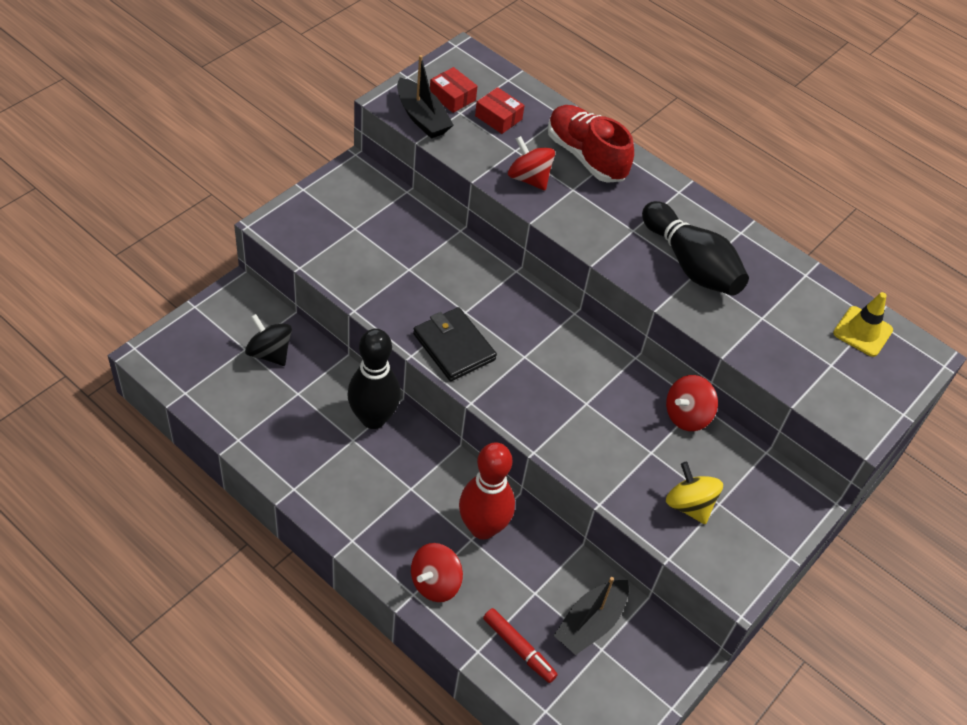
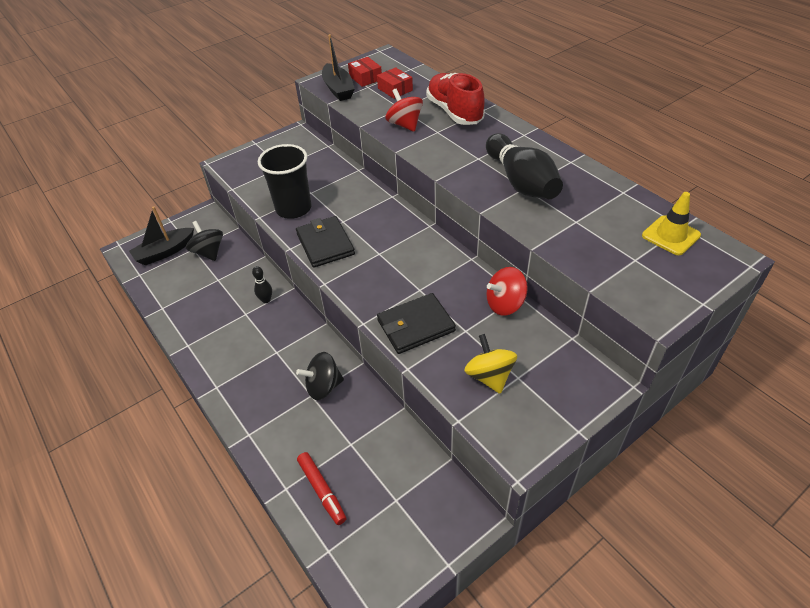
camera: 20 degrees right, 5 degrees down
black bowling pin [347,328,401,429] -> black bowling pin [252,266,272,303], size x0.43
red spinning top [411,543,463,602] -> none
red bowling pin [459,442,515,540] -> black spinning top [296,352,344,400]
black boat [554,577,629,655] -> black boat moved to [129,207,194,265]
none -> black cup [258,144,312,219]
none -> black wallet [377,293,456,354]

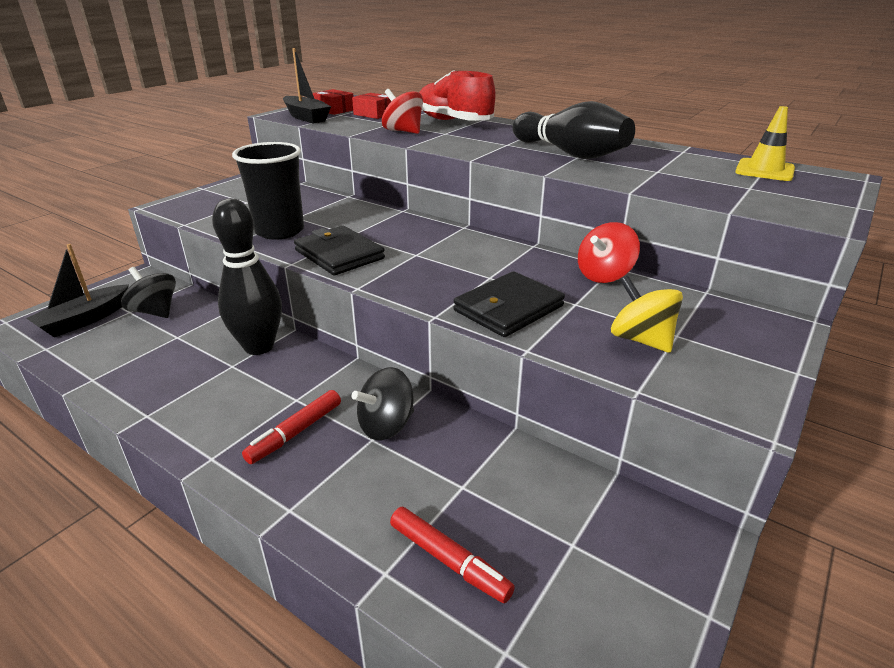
camera: 20 degrees left, 15 degrees down
black bowling pin [252,266,272,303] -> black bowling pin [212,198,282,355], size x2.33
none -> red marker [242,390,341,464]

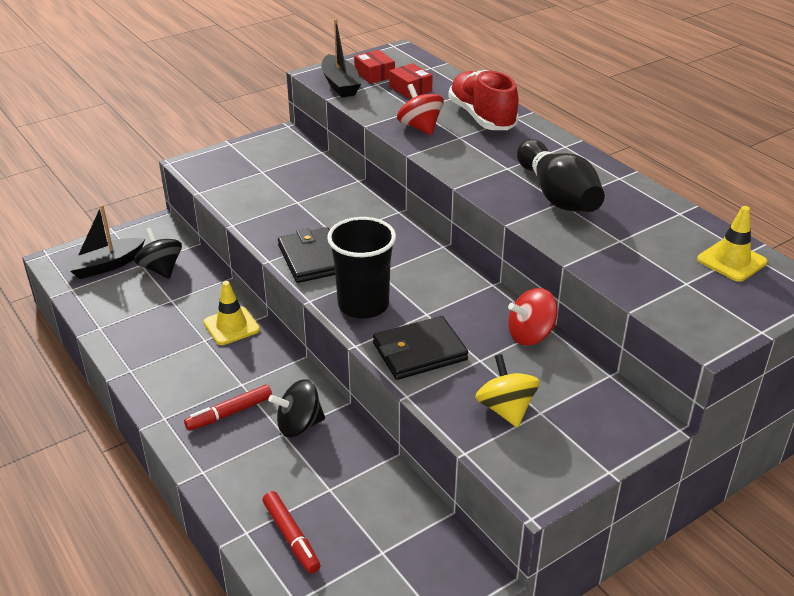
camera: 20 degrees right, 5 degrees up
black bowling pin [212,198,282,355] -> yellow traffic cone [204,281,260,345]
black cup [232,142,304,240] -> black cup moved to [327,217,396,319]

